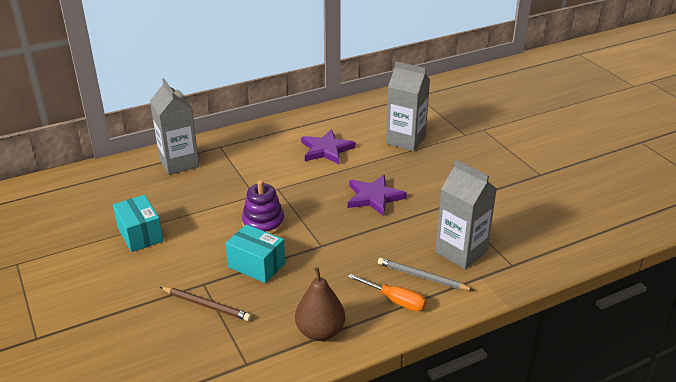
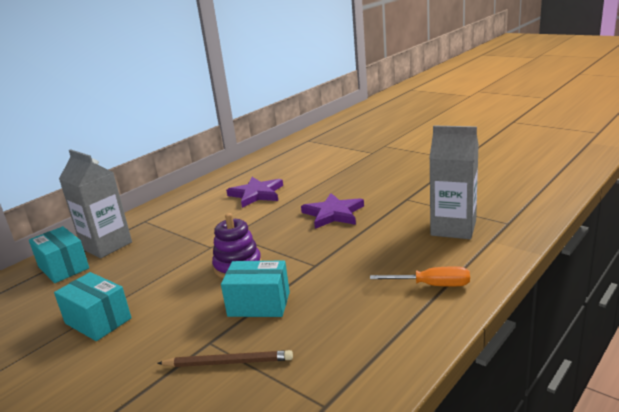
camera: 20 degrees left, 10 degrees down
brown pear [295,267,345,341] -> none
grey pencil [378,258,473,290] -> none
grey carton [386,61,430,151] -> none
none -> turquoise box [29,226,89,283]

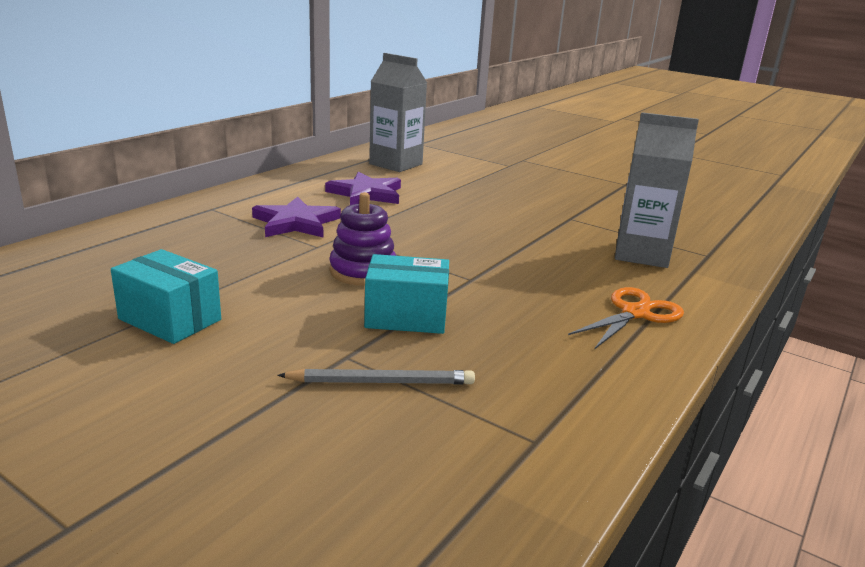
camera: 10 degrees left, 0 degrees up
turquoise box [29,226,89,283] -> none
grey carton [59,149,132,258] -> grey carton moved to [369,53,427,172]
brown pencil [157,350,293,367] -> grey pencil [277,369,475,384]
purple star [301,193,364,229] -> purple star moved to [252,197,341,237]
orange screwdriver [370,266,470,287] -> orange scissors [568,287,684,350]

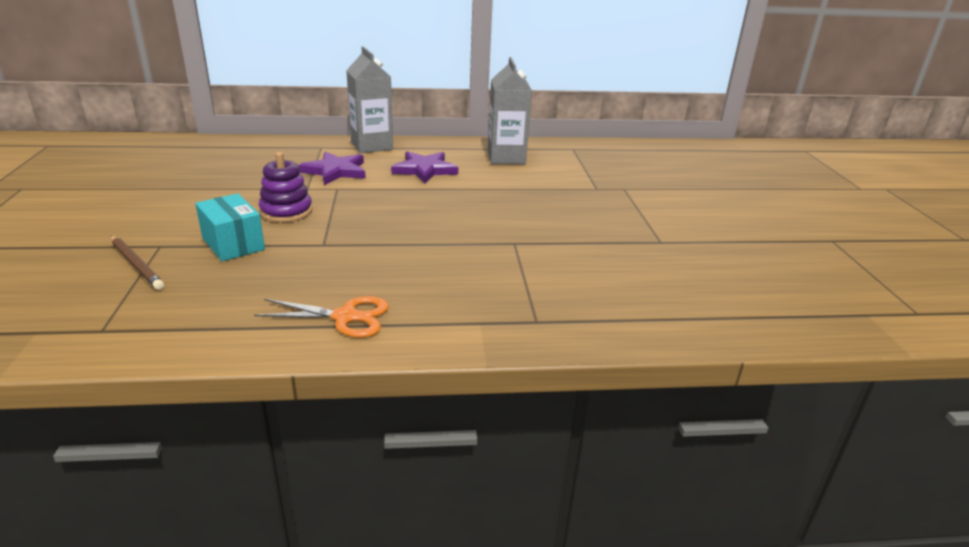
camera: 50 degrees right, 5 degrees up
turquoise box [111,249,221,344] -> none
grey pencil [277,369,475,384] -> brown pencil [111,236,164,290]
grey carton [615,112,699,268] -> grey carton moved to [346,46,393,153]

